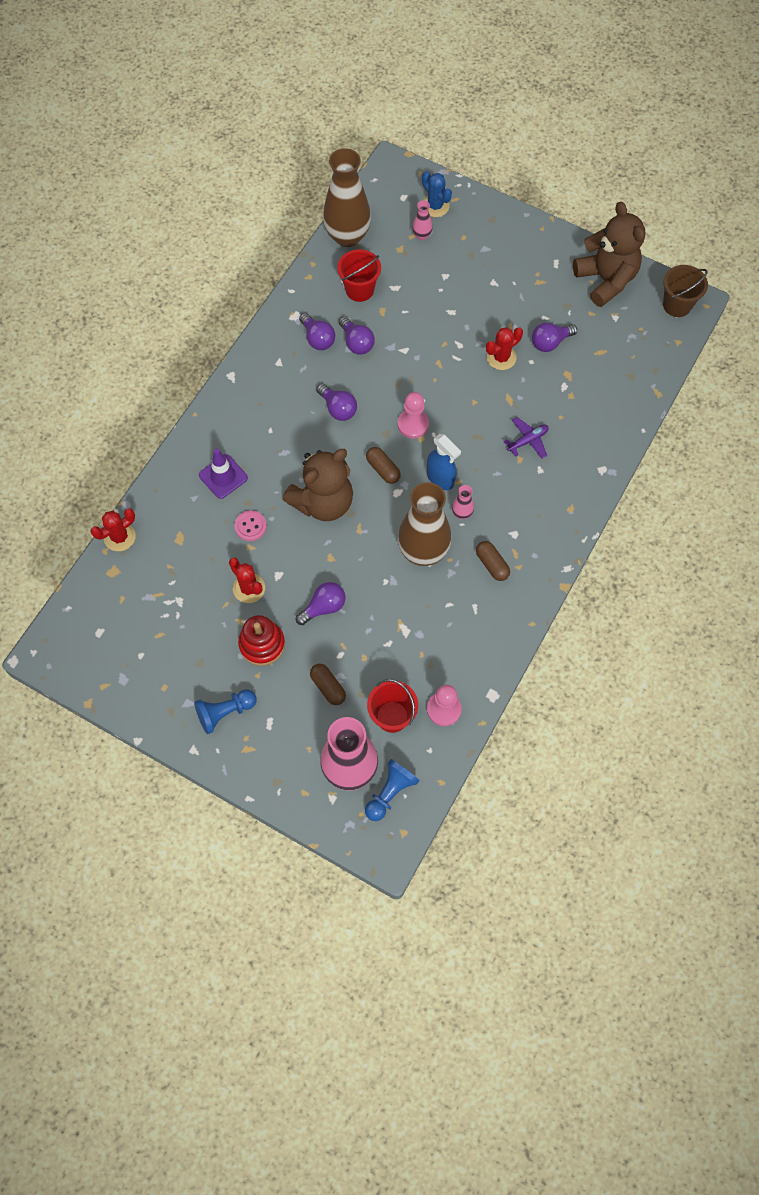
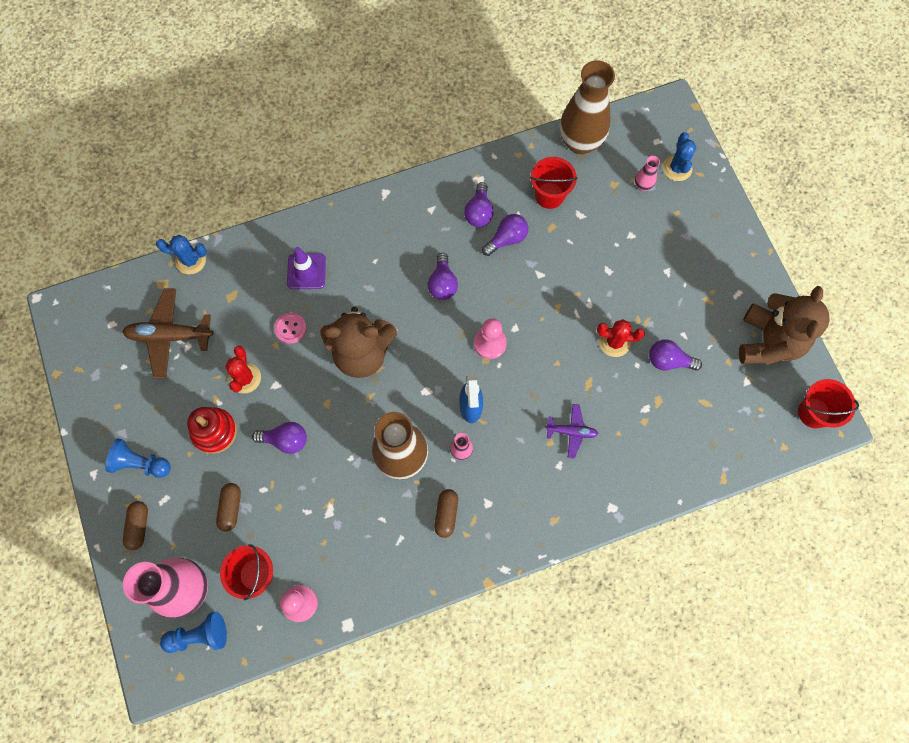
camera: 40 degrees right, 5 degrees up
red cactus [91,508,136,551] -> blue cactus [156,235,207,274]
purple light bulb [339,316,375,354] -> purple light bulb turned 135 degrees counterclockwise [482,214,528,256]
brown capsule [366,447,401,484] -> brown capsule moved to [123,501,148,550]
brown bucket [663,265,708,317] -> red bucket [798,379,859,428]
none -> brown plane [122,289,214,379]

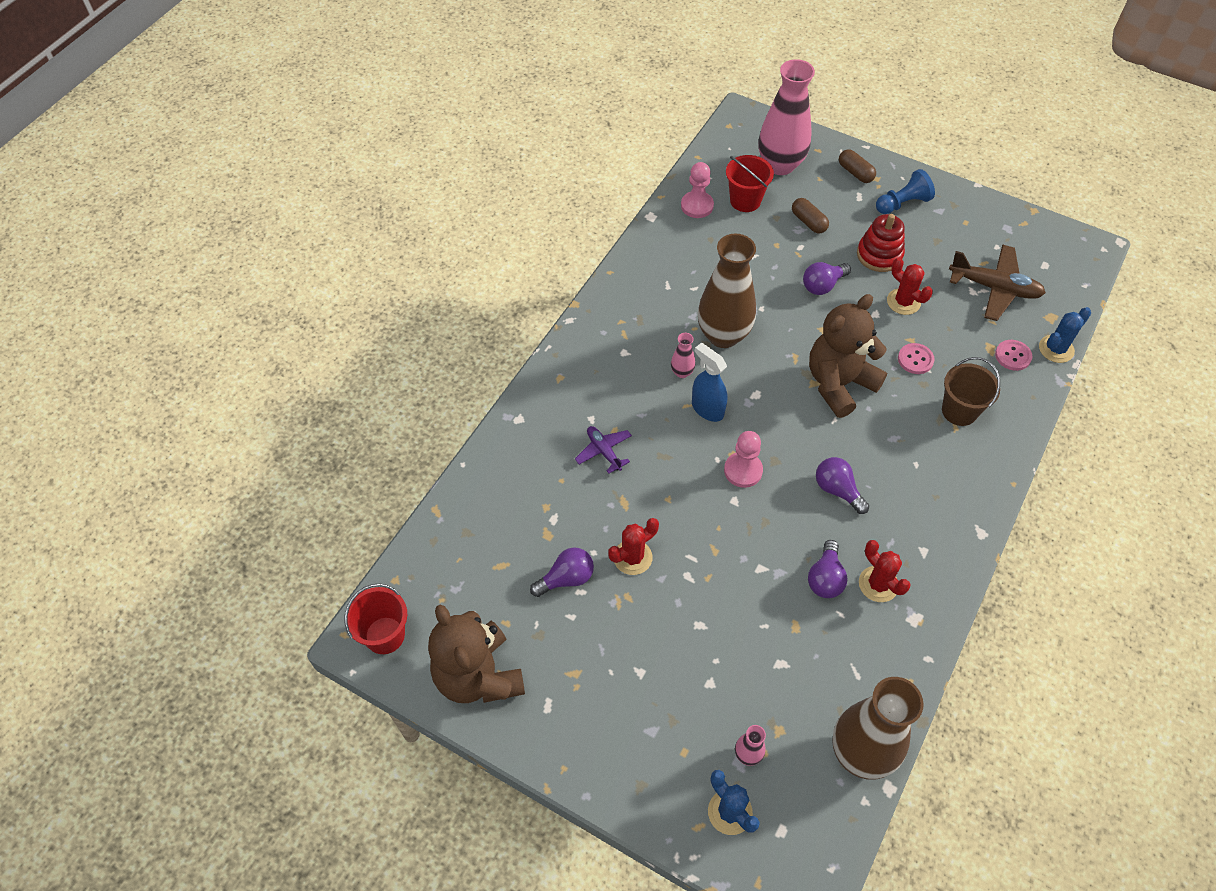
camera: 140 degrees right, 15 degrees down
brown plane [122,289,214,379] -> brown plane turned 60 degrees clockwise [949,245,1046,321]
blue pawn [160,612,227,653] -> none
purple traffic cone [287,247,326,289] -> brown bucket [942,357,1000,426]
brown capsule [434,489,458,538] -> none
purple light bulb [464,182,494,227] -> red cactus [859,540,911,602]
red bucket [530,157,578,209] -> none
purple plane [545,404,598,459] -> purple plane turned 90 degrees clockwise [575,426,632,474]
none -> pink button [995,340,1032,371]

